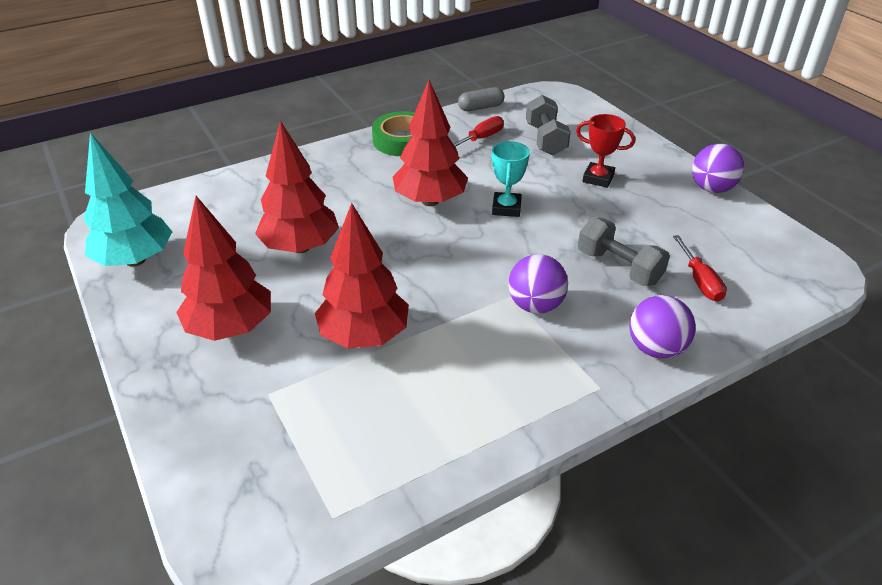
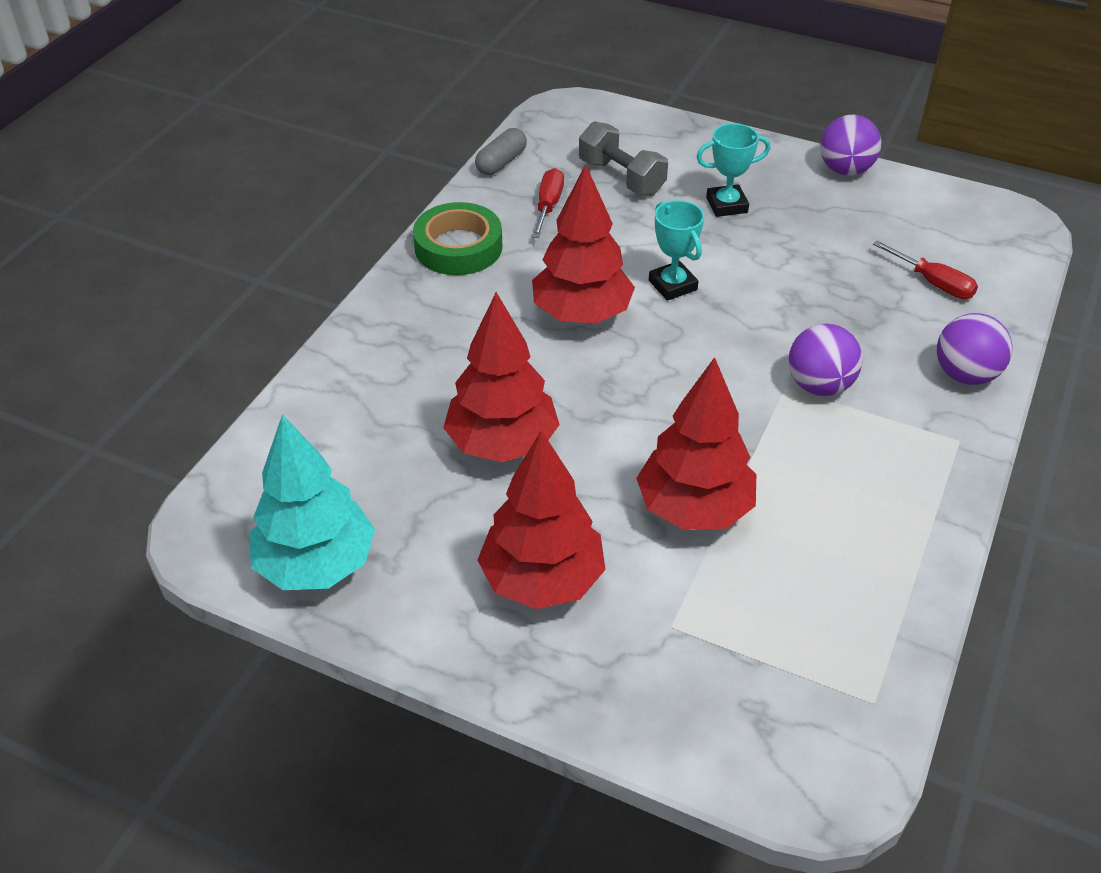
camera: 35 degrees left, 5 degrees up
red trophy [576,114,635,188] -> turquoise trophy [697,123,771,217]
grey dumbbell [578,217,670,286] -> none

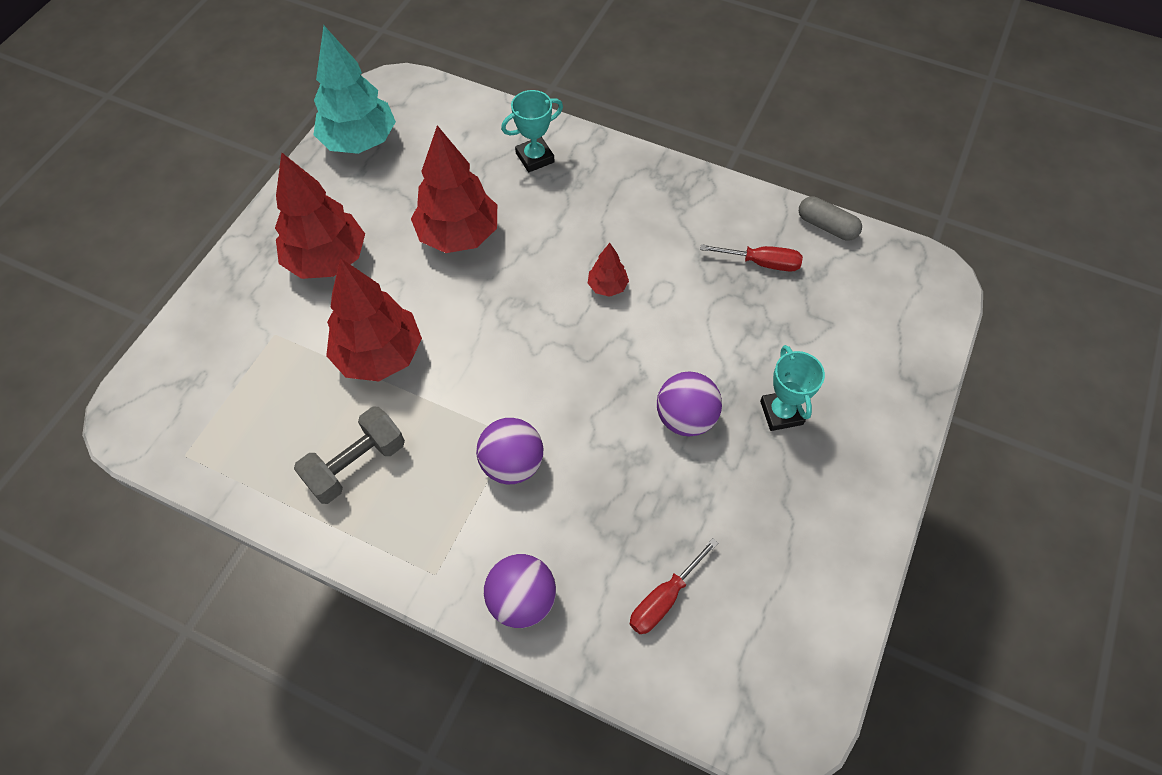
camera: 90 degrees right, 15 degrees up
green tape [413,202,503,275] -> none
red tree [532,164,635,324] -> red tree [588,243,629,297], size x0.47
grey dumbbell [579,121,668,196] -> grey dumbbell moved to [294,406,405,504]
turquoise trophy [649,200,704,301] -> turquoise trophy moved to [501,90,563,172]
purple ball [820,115,881,175] -> purple ball moved to [657,371,722,436]

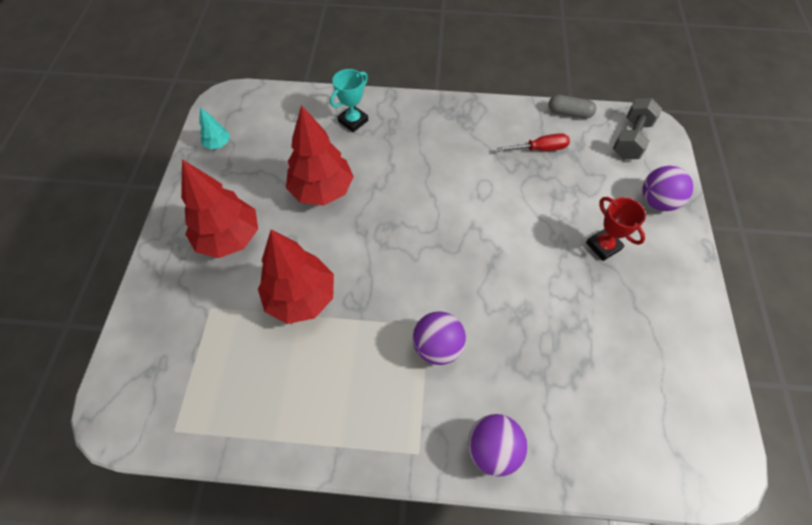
camera: 20 degrees left, 0 degrees up
grey dumbbell [294,406,405,504] -> grey dumbbell moved to [613,98,662,159]
turquoise tree [313,26,396,154] -> turquoise tree [199,107,230,149], size x0.47
red tree [588,243,629,297] -> none
red screwdriver [630,538,718,634] -> none
purple ball [657,371,722,436] -> purple ball moved to [642,166,693,211]
turquoise trophy [760,345,825,431] -> red trophy [586,197,646,261]

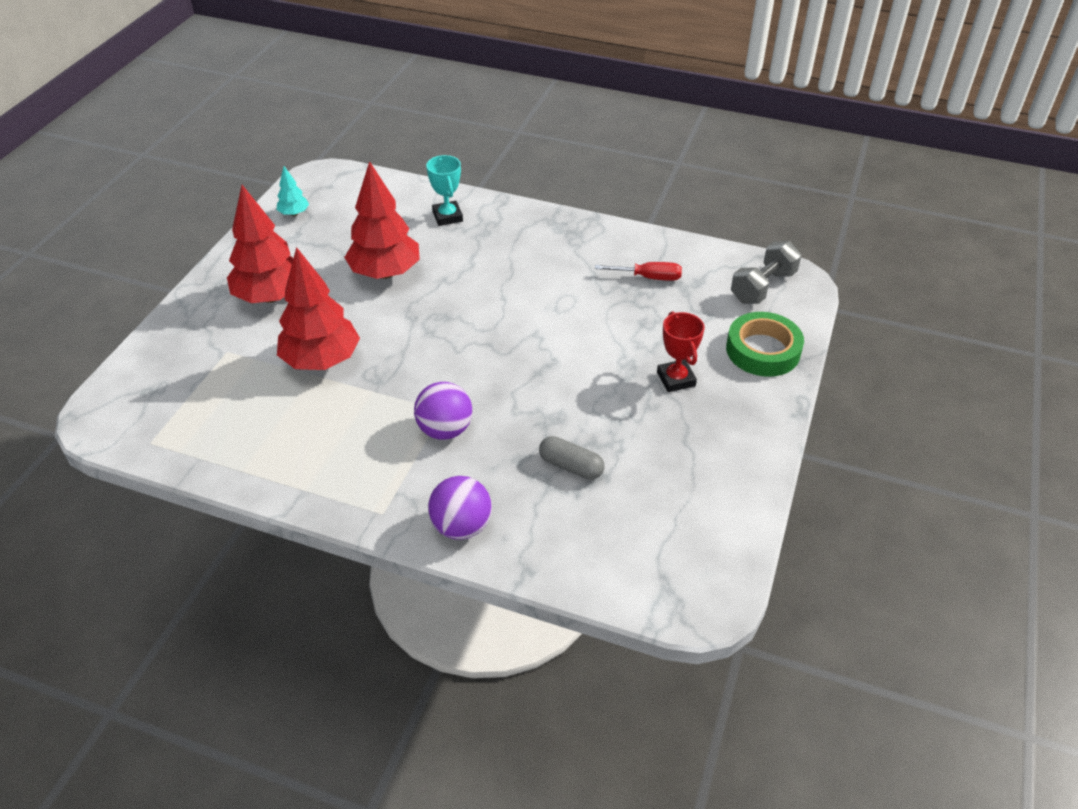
camera: 15 degrees right, 15 degrees down
turquoise trophy [330,69,368,132] -> turquoise trophy turned 75 degrees counterclockwise [426,155,463,226]
grey capsule [548,95,596,119] -> grey capsule moved to [539,436,604,480]
purple ball [642,166,693,211] -> green tape [726,312,804,377]

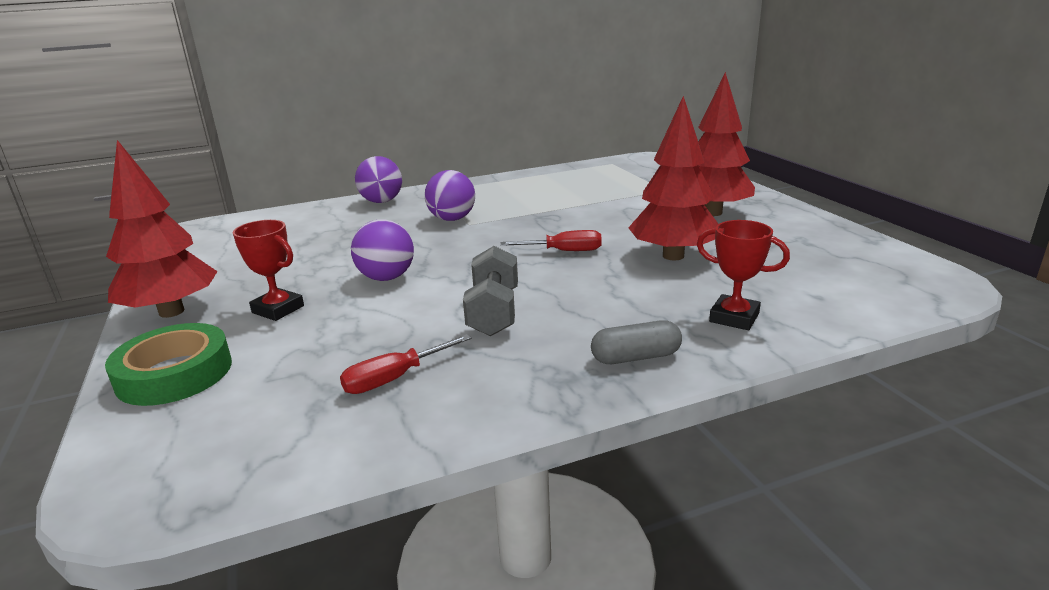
camera: 140 degrees right, 20 degrees down
turquoise tree [277,166,309,216] -> none
red tree [277,247,360,370] -> red tree moved to [106,140,218,318]
turquoise trophy [426,155,463,226] -> red trophy [697,220,790,330]
grey capsule [539,436,604,480] -> grey capsule moved to [591,320,682,364]
grey dumbbell [731,241,802,304] -> grey dumbbell moved to [463,246,518,336]
none -> purple ball [351,219,414,281]
none -> red screwdriver [500,230,602,251]

